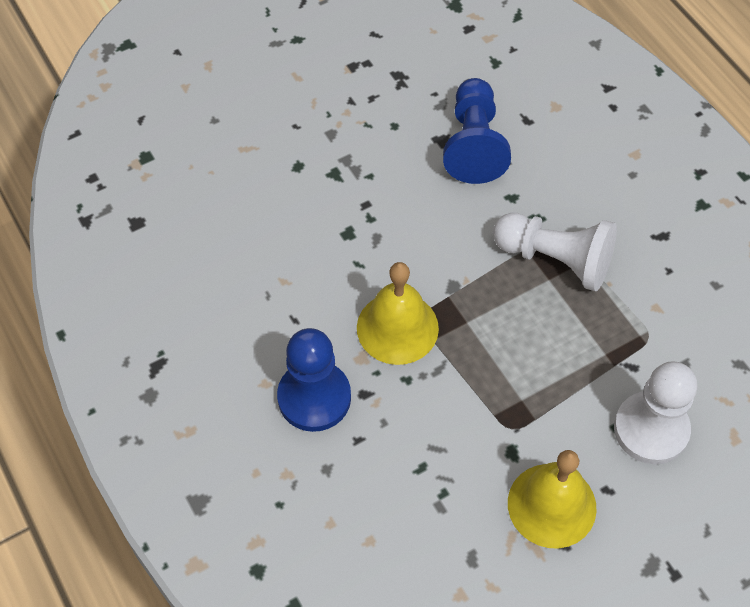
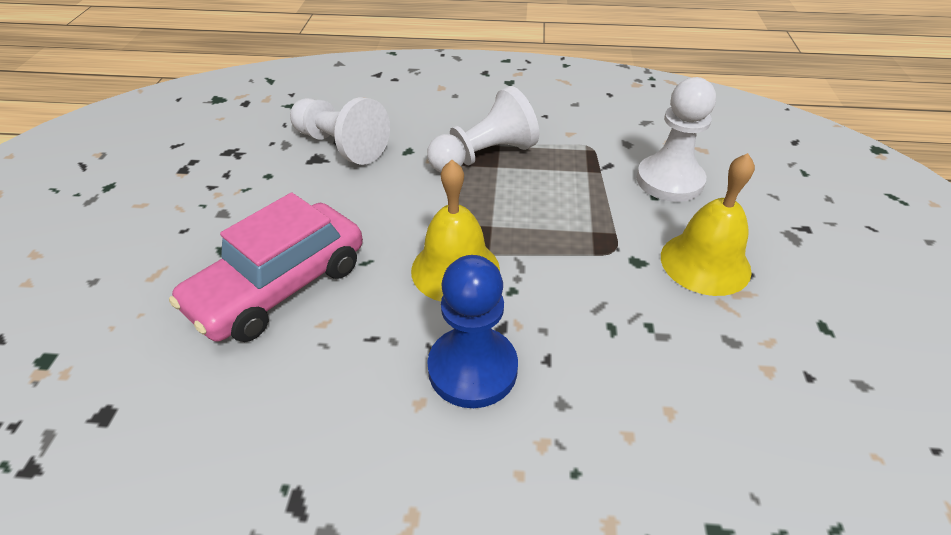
camera: 55 degrees left, 15 degrees down
blue pawn [443,78,511,184] -> white pawn [290,97,390,165]
none -> pink car [169,192,363,342]

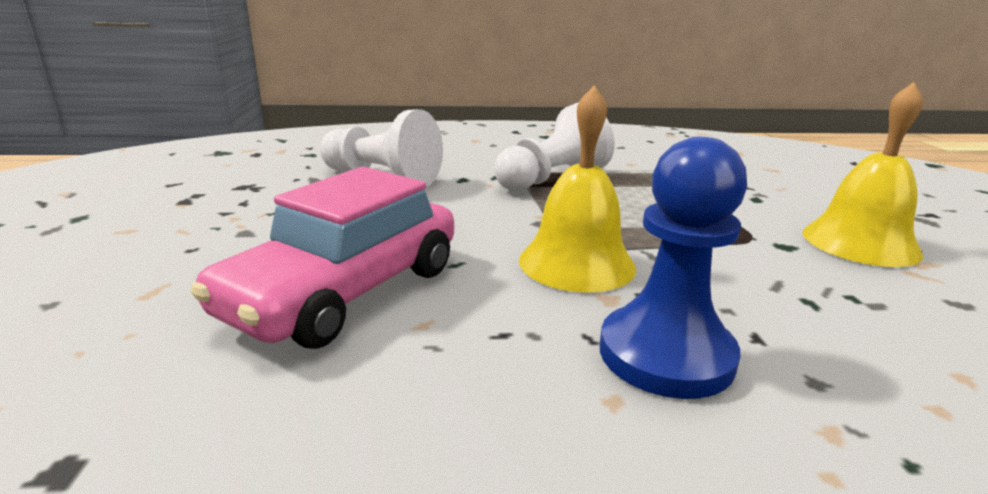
camera: 10 degrees left, 20 degrees down
white pawn [636,77,716,202] -> none

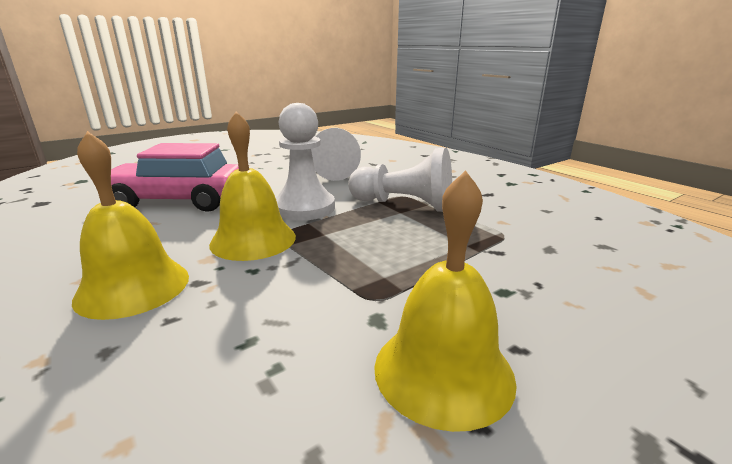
camera: 60 degrees right, 0 degrees up
blue pawn [600,137,747,399] -> yellow bell [72,131,189,320]
none -> white pawn [275,103,335,221]

